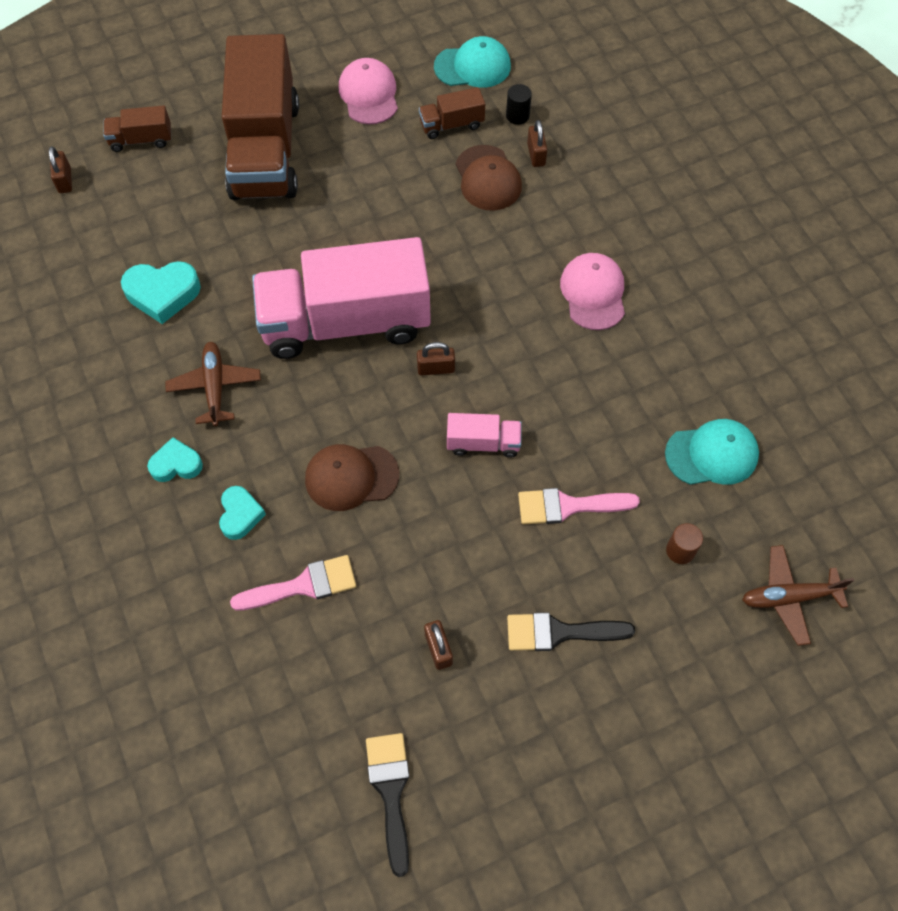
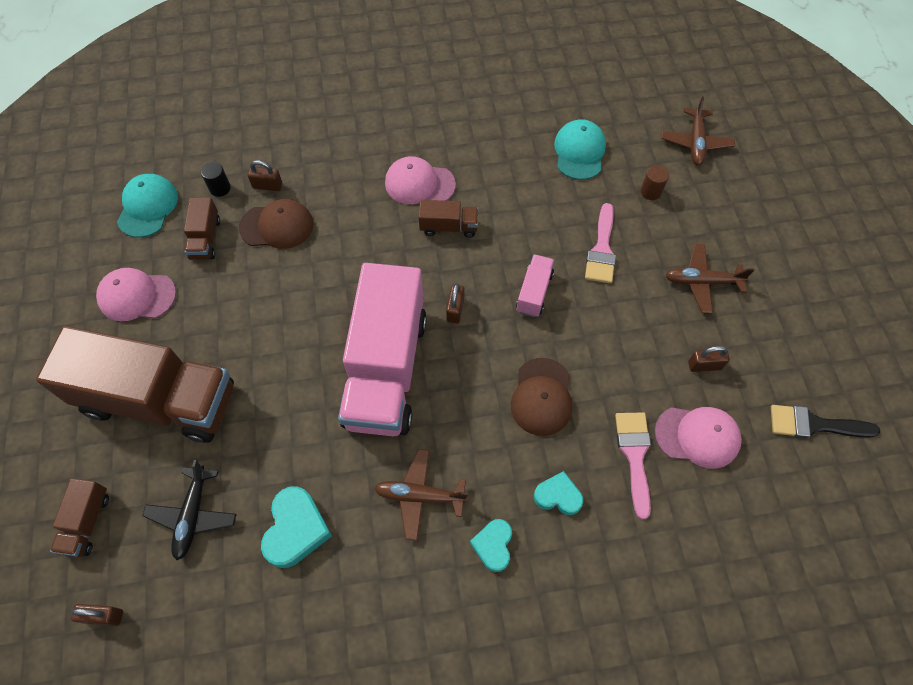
camera: 75 degrees left, 0 degrees up
black brush [507,612,635,651] -> brown plane [665,244,754,313]
none -> black plane [142,460,237,560]
none -> brown truck [419,200,478,238]
none -> pink cap [655,407,742,469]

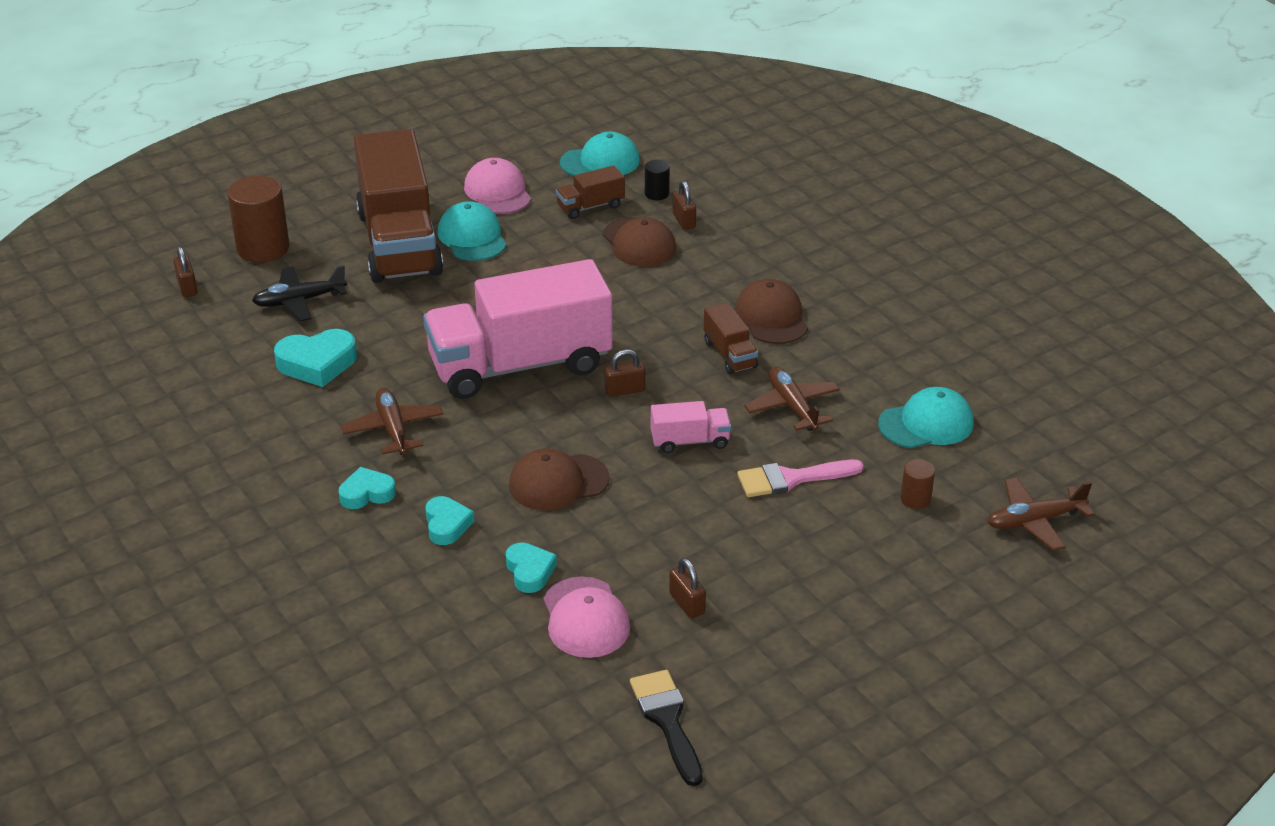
camera: 65 degrees right, 25 degrees down
brown truck [50,478,109,557] -> brown cylinder [227,176,289,263]
pink cap [385,156,456,204] -> brown cap [735,279,808,344]
pink brush [615,412,651,519] -> turquoise heart [506,542,557,593]
brown plane [665,244,754,313] -> brown plane moved to [744,367,840,431]
none -> turquoise cap [437,201,507,261]

